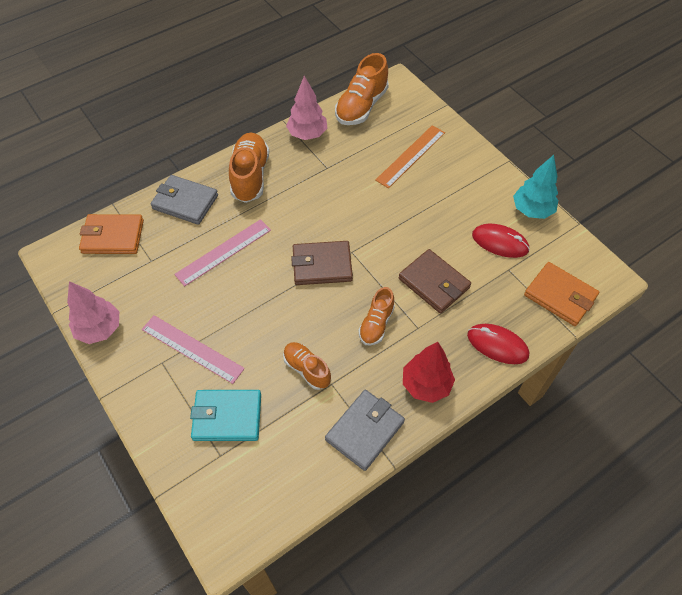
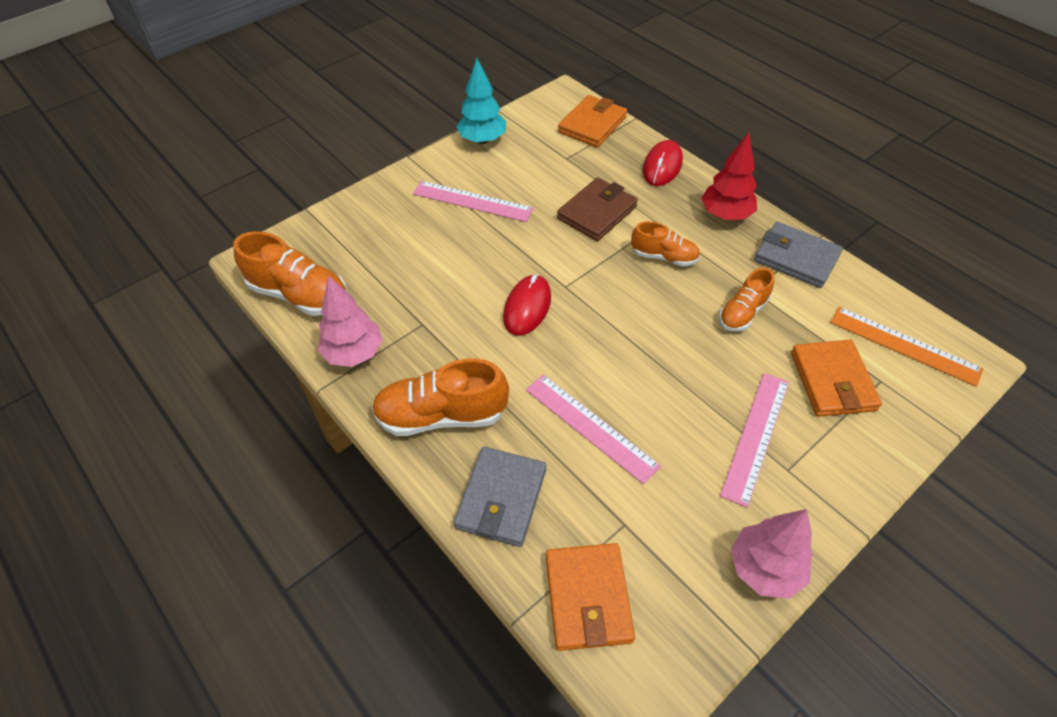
camera: 95 degrees left, 5 degrees down
turquoise wallet [190,390,261,441] -> orange wallet [791,340,882,417]
brown wallet [291,241,353,285] -> none
orange ruler [375,125,445,188] -> orange ruler moved to [830,307,984,387]
red mouse [472,224,530,258] -> red mouse moved to [503,274,551,336]
none -> pink ruler [413,181,534,222]

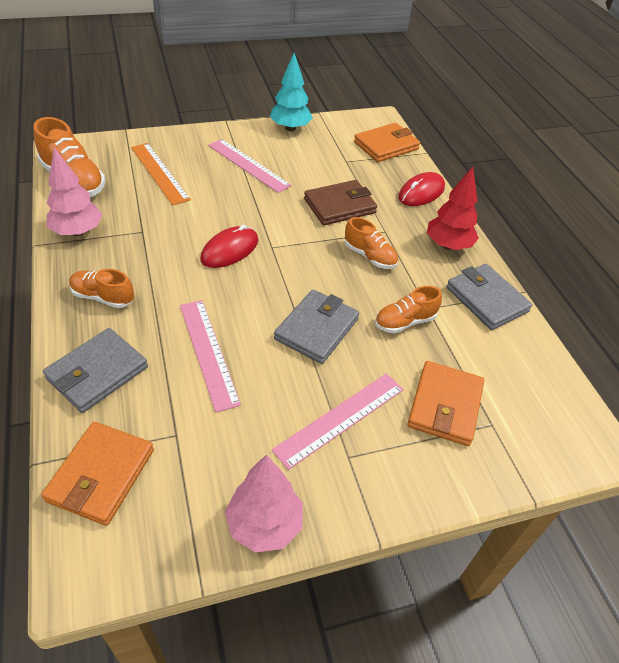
camera: 20 degrees right, 5 degrees down
orange shoe [372,359,509,436] -> orange shoe [69,269,134,308], size x0.61
orange ruler [830,307,984,387] -> orange ruler moved to [131,143,191,205]
none -> grey wallet [274,289,359,364]

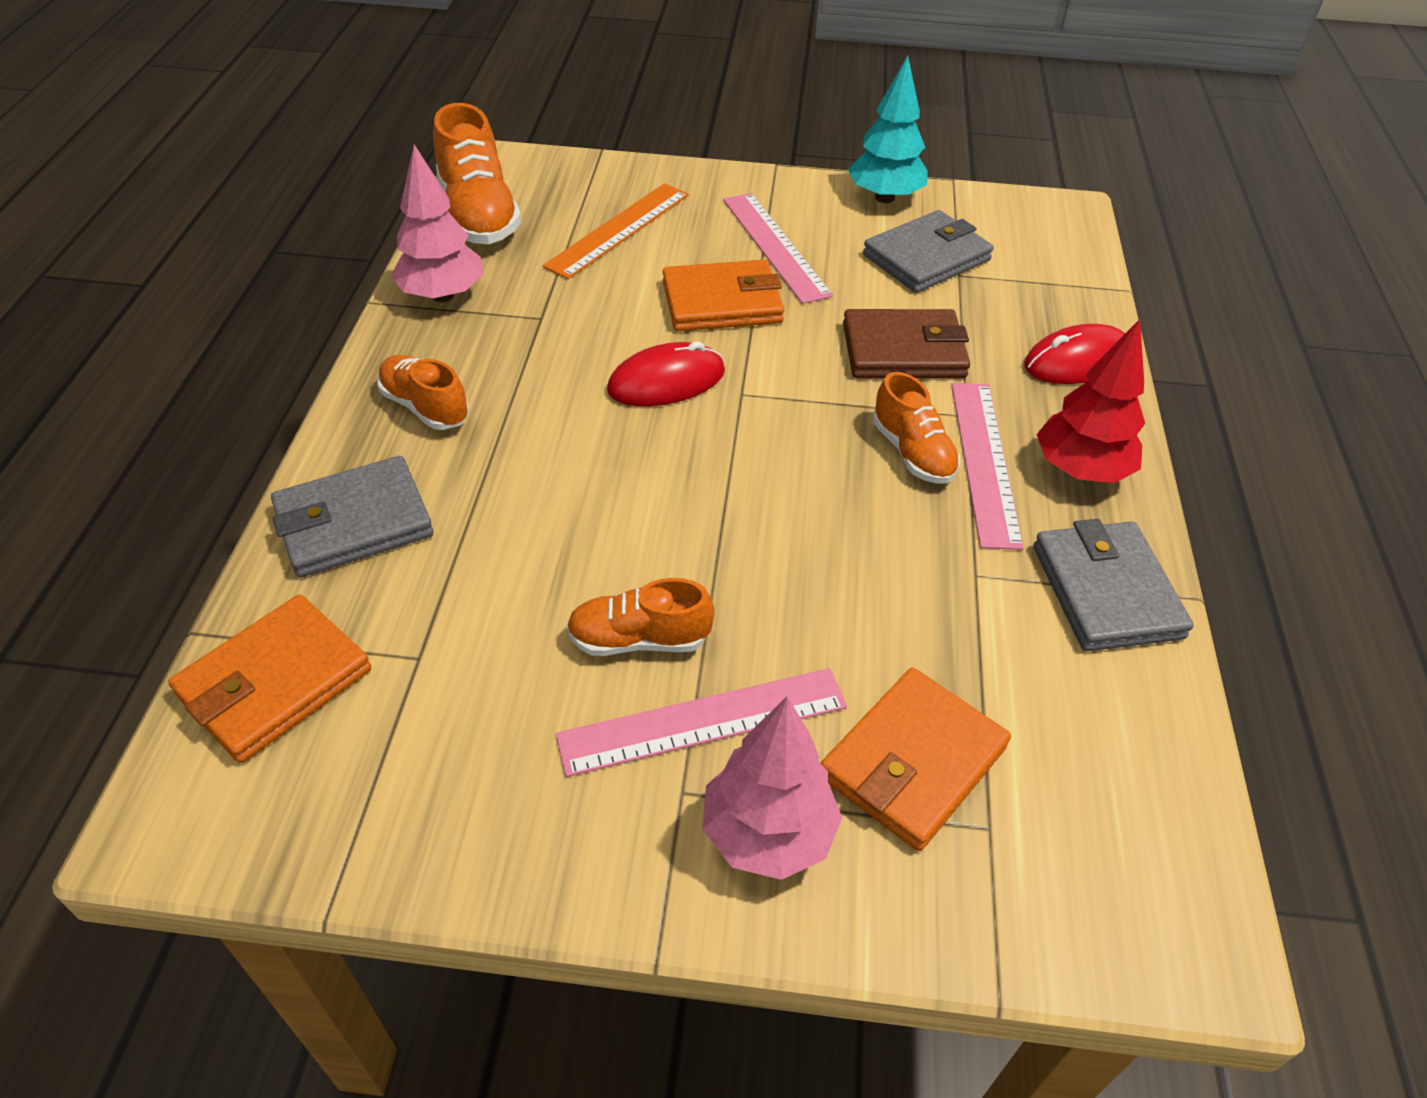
camera: 25 degrees right, 0 degrees up
orange ruler [131,143,191,205] -> orange ruler turned 45 degrees clockwise [543,183,689,279]
pink ruler [180,300,241,413] -> pink ruler moved to [951,383,1024,550]
pink tree [225,455,303,552] -> pink tree moved to [702,696,842,880]
grey wallet [274,289,359,364] -> grey wallet moved to [863,210,994,293]
orange wallet [354,123,420,162] -> orange wallet moved to [663,260,784,331]
orange shoe [375,286,442,333] -> orange shoe moved to [567,578,714,656]

